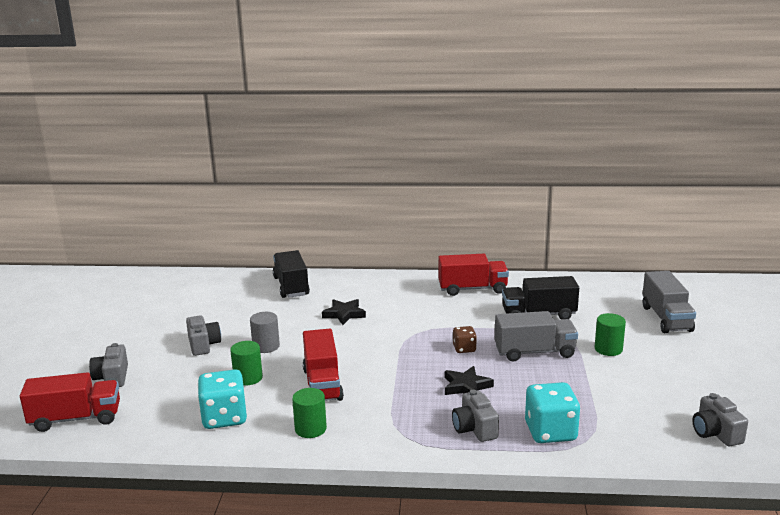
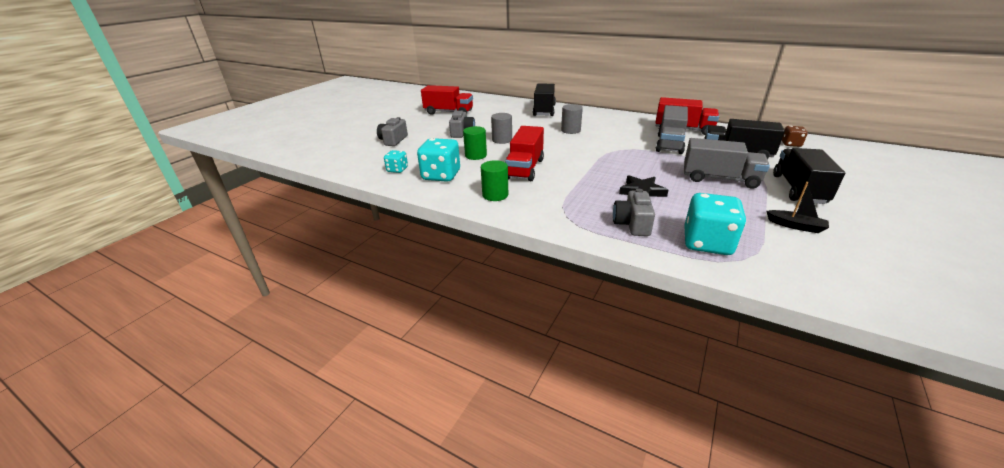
camera: 25 degrees right, 10 degrees up
red truck [20,372,120,432] -> red truck moved to [421,85,473,115]
black star [322,299,366,325] -> grey cylinder [561,104,583,134]
brown dice [453,326,477,353] -> brown dice moved to [782,126,808,147]
green cylinder [595,313,626,356] -> black truck [773,148,845,204]
grey truck [642,271,696,333] -> grey truck moved to [656,105,688,154]
grey camera [692,393,748,447] -> none
none -> turquoise dice [384,150,408,173]
none -> black boat [767,182,829,233]

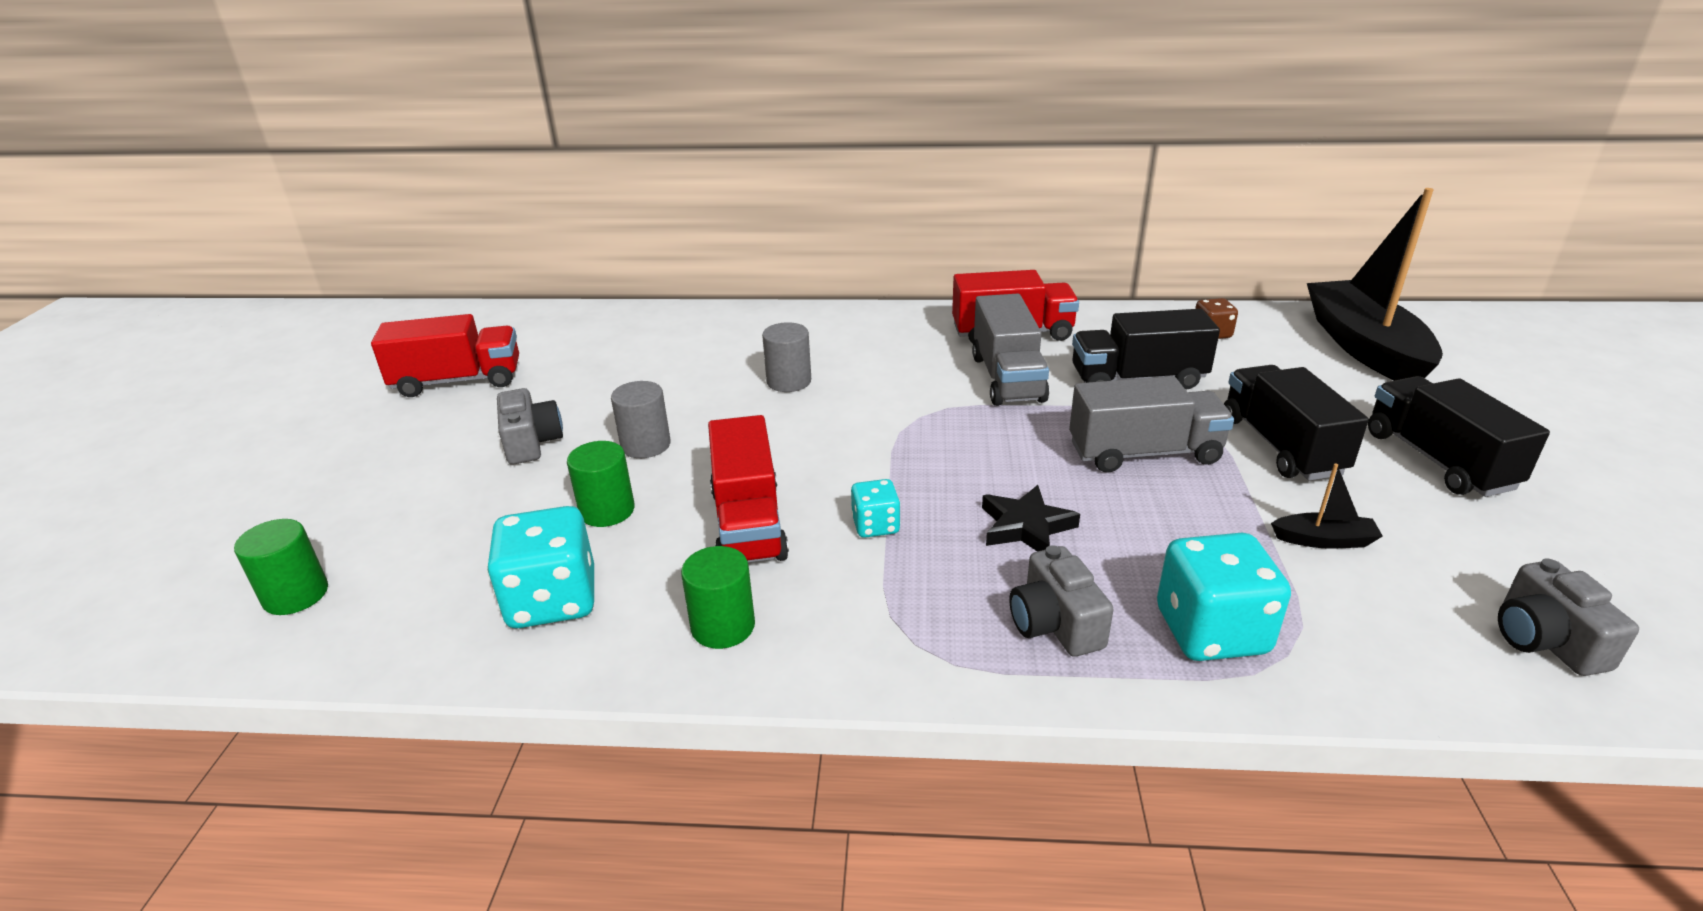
camera: 25 degrees left, 0 degrees up
grey camera [377,117,408,146] -> grey camera moved to [1498,558,1639,676]
turquoise dice [384,150,408,173] -> turquoise dice moved to [851,479,900,538]
black truck [533,84,556,116] -> black truck moved to [1368,376,1550,497]
none -> green cylinder [234,519,328,615]
none -> black boat [1307,188,1443,381]

